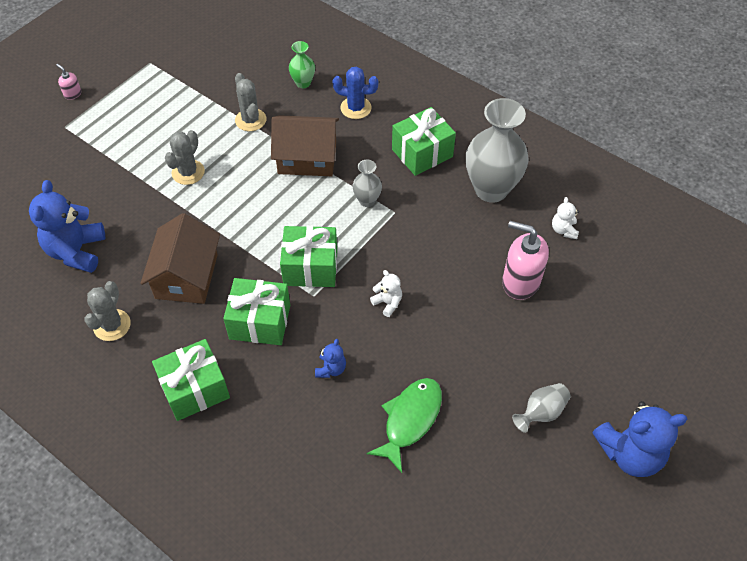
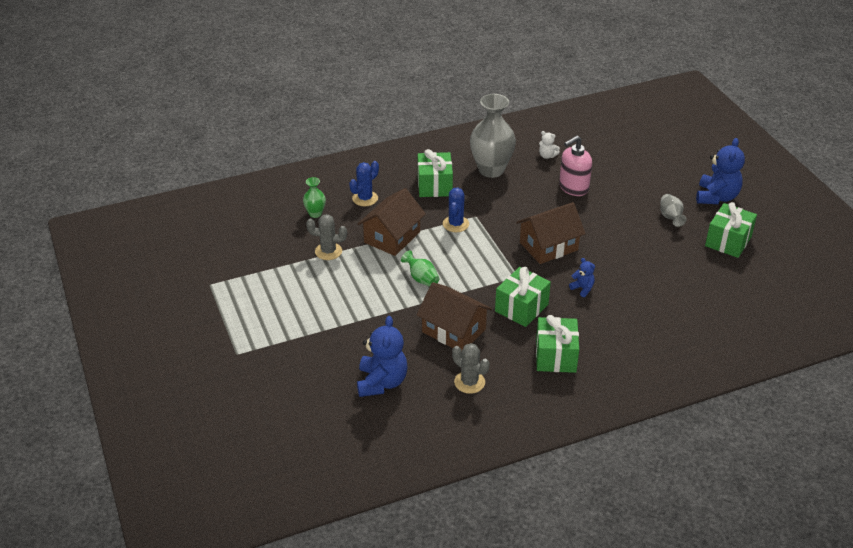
camera: 60 degrees left, 15 degrees down
blue teddy bear [29,180,105,273] -> blue teddy bear turned 120 degrees counterclockwise [357,316,408,397]
pink soap dispenser [56,64,81,100] -> none
grey cactus [165,130,205,185] -> none
green gift [280,226,337,287] -> green gift moved to [705,202,757,258]
grey vase [353,160,382,207] -> blue cactus [443,187,469,232]
green fish [367,378,442,473] -> none
white teddy bear [370,270,402,317] -> brown house [516,202,586,264]
none -> green vase [401,250,440,287]

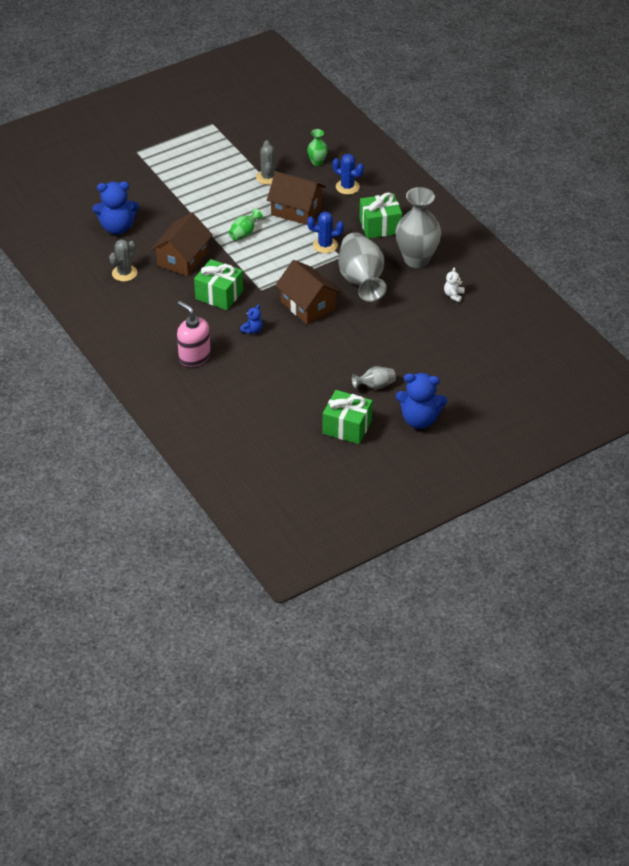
camera: 80 degrees right, 5 degrees up
green gift [536,315,579,373] -> none
pink soap dispenser [559,136,592,196] -> pink soap dispenser moved to [177,301,211,367]
none -> grey vase [339,232,387,302]

